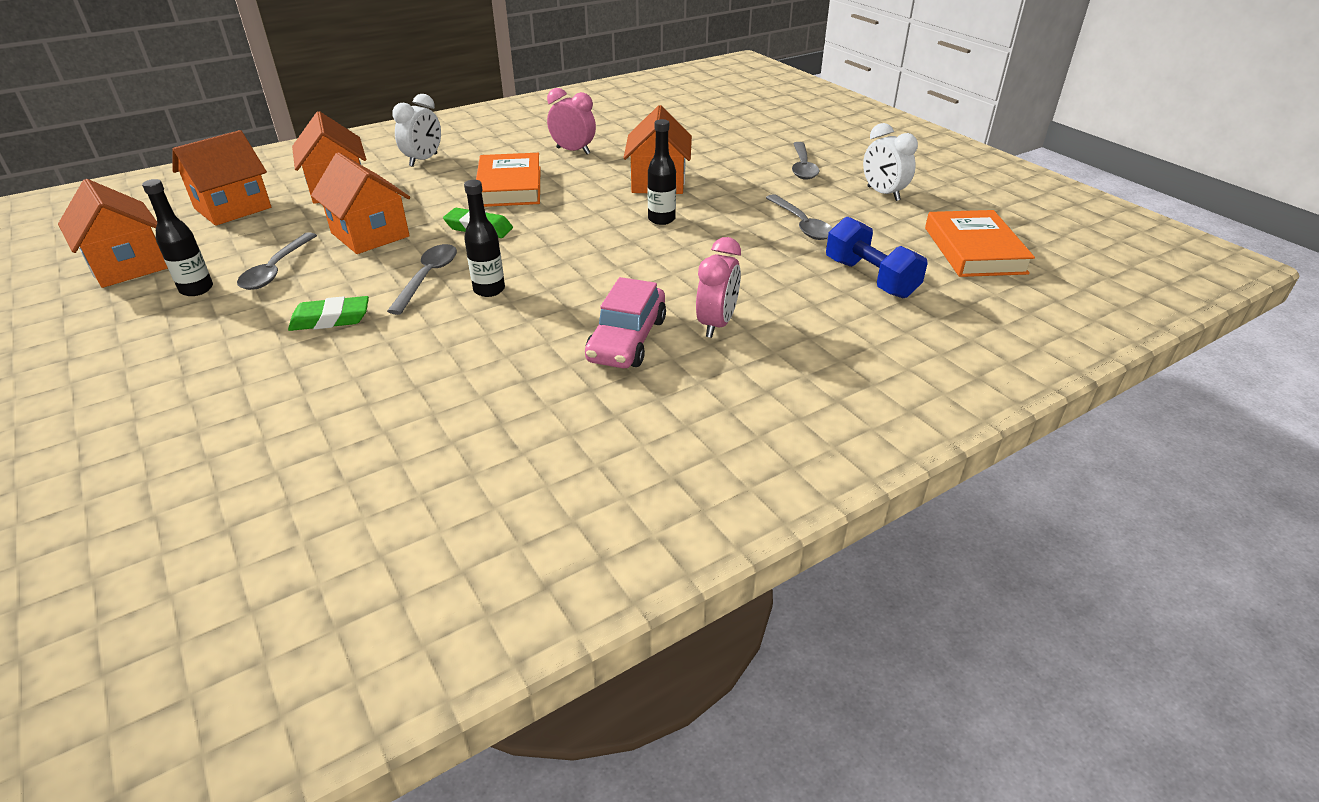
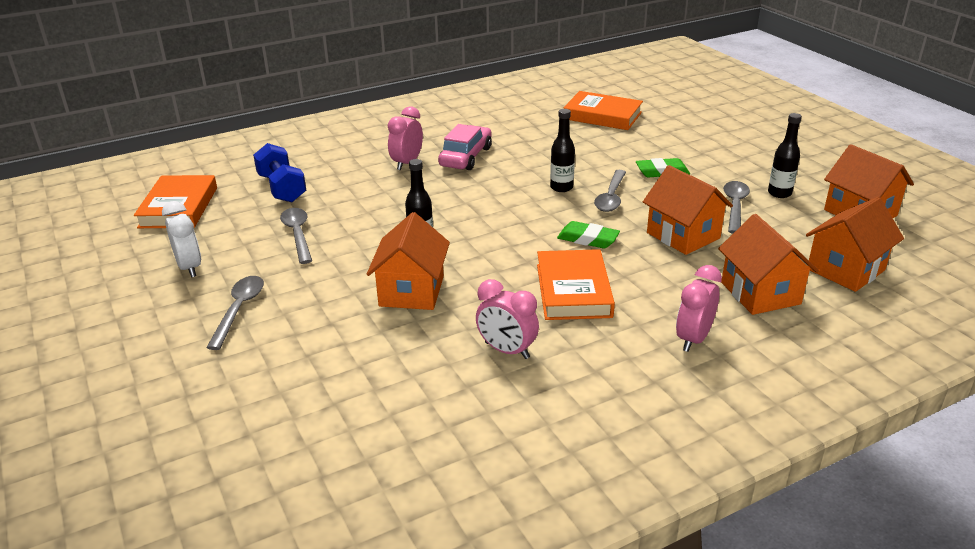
camera: 175 degrees left, 5 degrees down
white clock [392,94,441,167] -> pink clock [676,265,722,352]
none -> orange book [564,91,643,130]

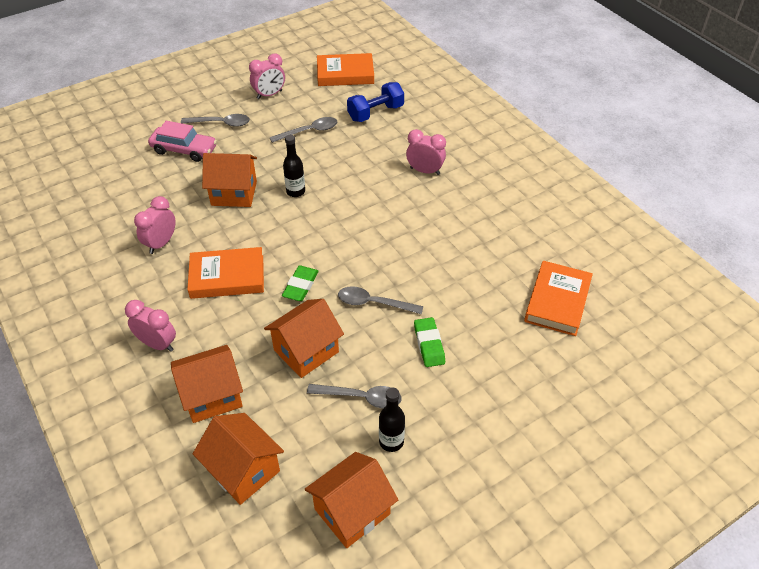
camera: 85 degrees right, 15 degrees up
white clock [162,201,201,277] -> pink clock [249,53,285,99]
pink car [438,124,492,170] -> pink car moved to [148,121,217,162]
black bottle [550,109,575,192] -> none

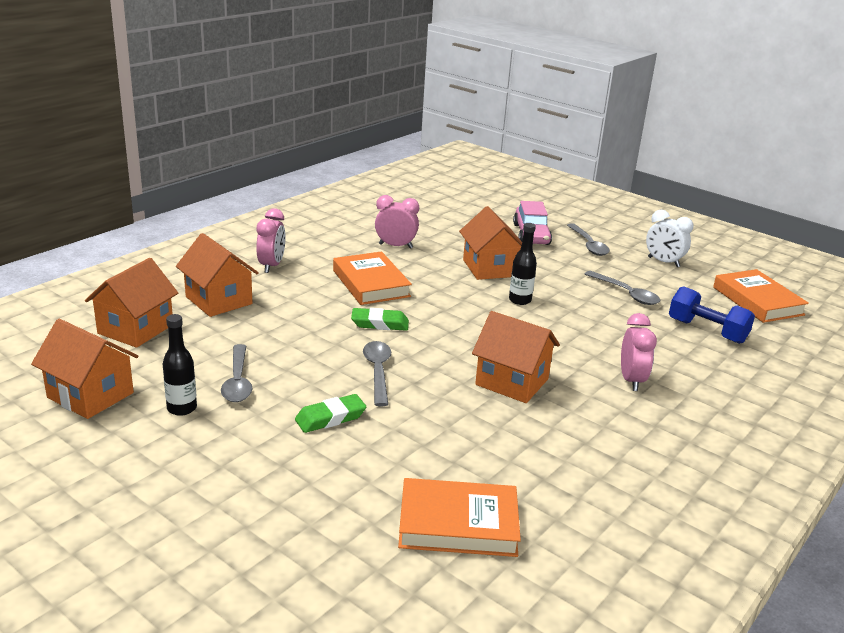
camera: 70 degrees right, 20 degrees down
pink clock [249,53,285,99] -> white clock [646,210,694,267]
orange house [264,299,344,378] -> orange house moved to [472,311,560,403]

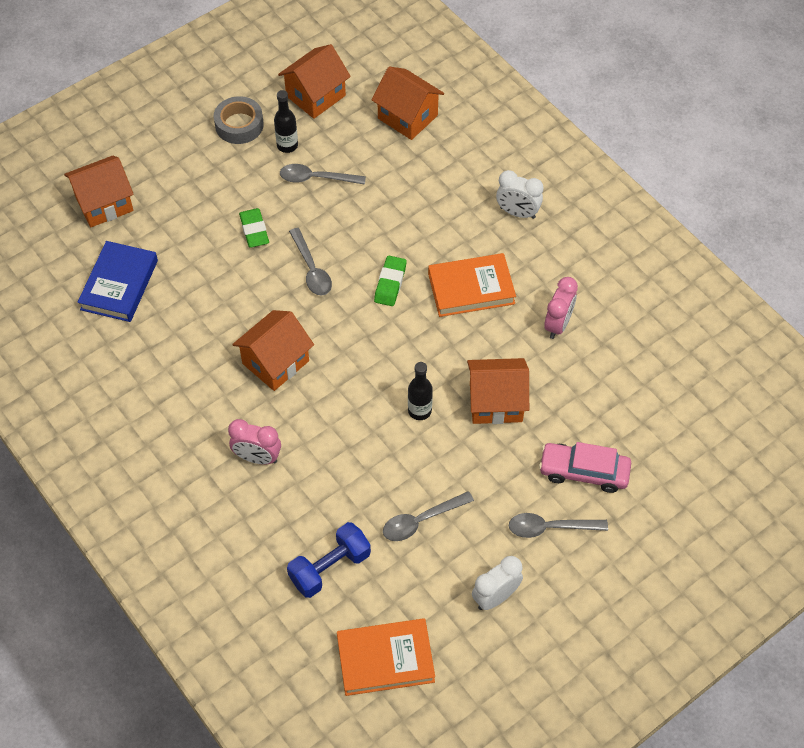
camera: 105 degrees right, 30 degrees up
orange house [176,233,259,317] -> orange house moved to [64,156,134,227]
pink clock [256,208,286,273] -> white clock [496,170,544,219]
grey spoon [363,341,391,406] -> grey spoon turned 60 degrees clockwise [289,228,332,296]
orange book [398,478,521,557] -> blue book [78,241,158,322]
none -> grey tape [214,96,264,144]

